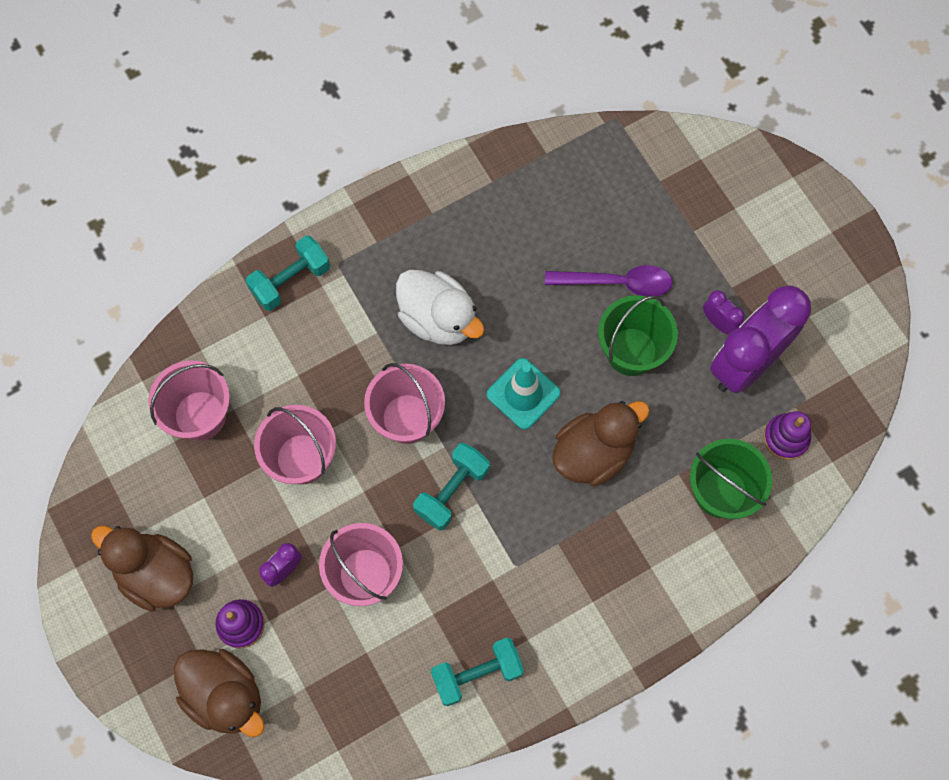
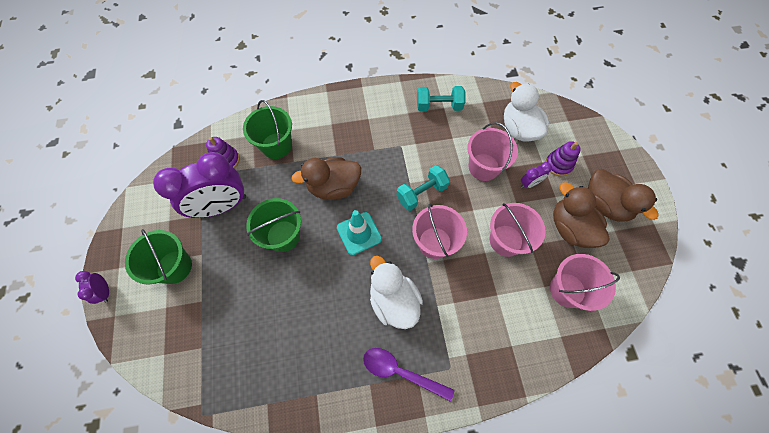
camera: 160 degrees left, 5 degrees down
brown duck [174,649,265,737] -> brown duck moved to [553,182,610,248]
turquoise dumbbell [246,235,330,311] -> none
purple spoon [545,265,673,297] -> purple spoon moved to [363,348,454,402]
purple clock [703,290,745,335] -> purple clock moved to [75,271,109,304]
none -> green bucket [125,229,192,285]
none -> white duck [504,82,549,141]

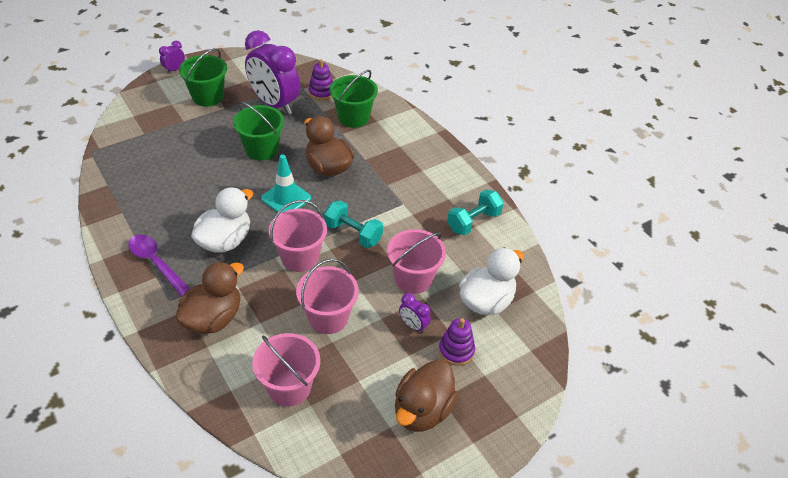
camera: 65 degrees right, 20 degrees down
purple spoon [363,348,454,402] -> purple spoon turned 45 degrees counterclockwise [128,234,190,297]
turquoise dumbbell [417,86,465,112] -> turquoise dumbbell turned 75 degrees clockwise [447,189,504,235]
brown duck [553,182,610,248] -> brown duck moved to [175,262,244,334]

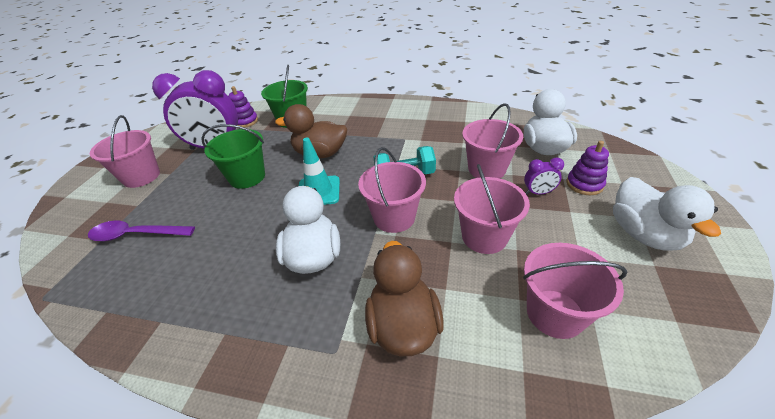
camera: 40 degrees left, 5 degrees down
purple spoon [128,234,190,297] -> purple spoon moved to [88,220,195,242]
purple clock [159,41,185,74] -> none
green bucket [179,48,227,107] -> pink bucket [90,115,160,188]
brown duck [395,359,458,432] -> white duck [613,177,721,251]
turquoise dumbbell [447,189,504,235] -> none

